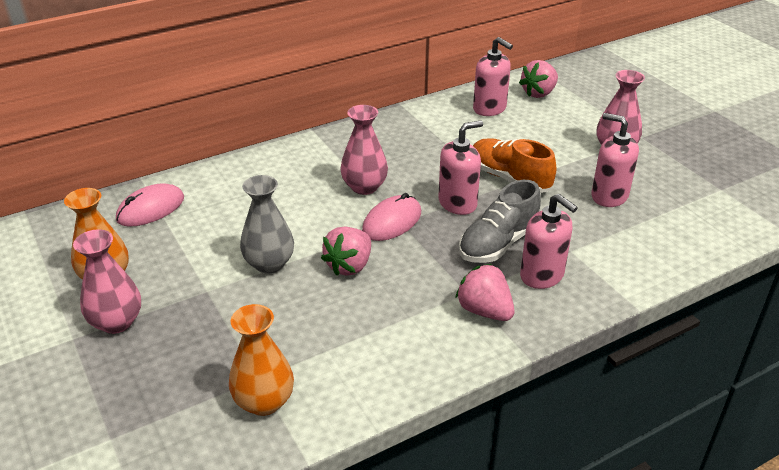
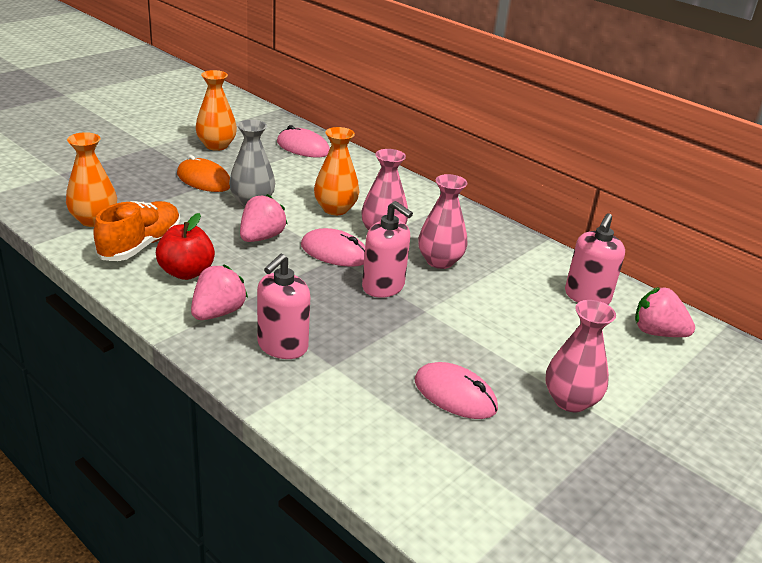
camera: 70 degrees right, 5 degrees down
pink vase [73,229,141,334] -> pink vase moved to [418,174,468,269]
pink strawberry [321,227,371,276] -> pink strawberry turned 105 degrees clockwise [240,194,287,242]
grey shoe [459,180,541,263] -> none
orange shoe [473,138,556,193] -> orange shoe moved to [93,201,181,261]
pink soap dispenser [591,113,639,207] -> pink mouse [415,362,498,419]
none -> red apple [156,213,215,280]
none -> orange mouse [177,155,230,192]
none -> orange vase [314,127,359,215]

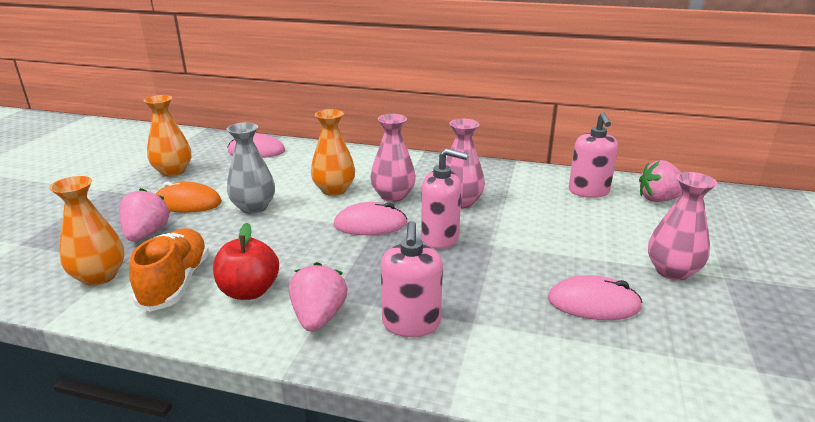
camera: 25 degrees left, 5 degrees down
pink strawberry [240,194,287,242] -> pink strawberry moved to [119,188,170,241]

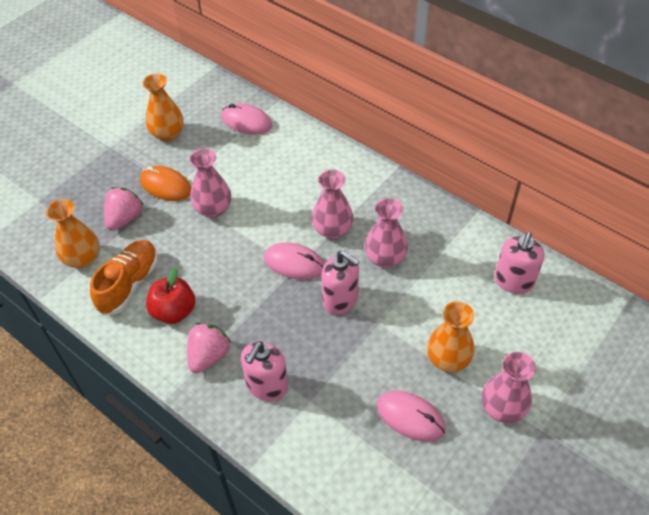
camera: 25 degrees right, 25 degrees up
grey vase [227,122,275,214] -> pink vase [189,149,231,218]
orange vase [311,109,355,196] -> orange vase moved to [427,301,475,372]
pink strawberry [639,160,682,202] -> none

